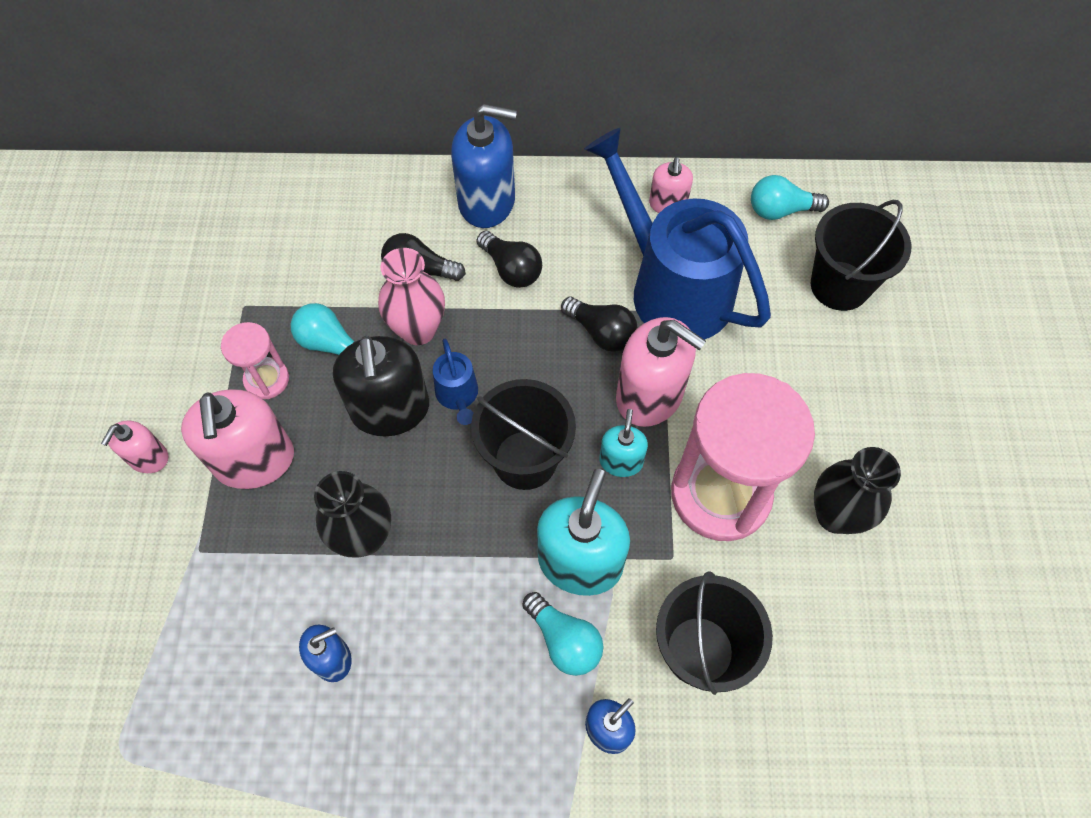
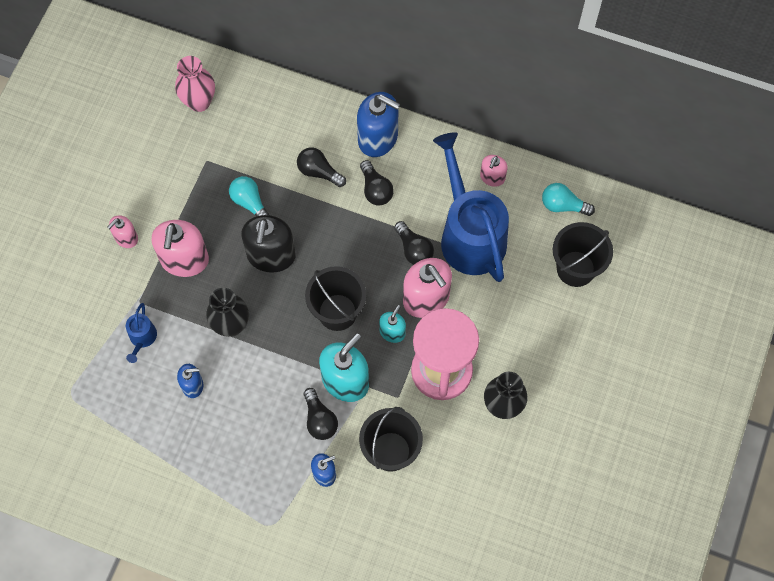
camera: 20 degrees right, 5 degrees up
pink hourglass [221,322,289,399] -> none
pink vase [378,248,445,345] -> pink vase moved to [175,56,215,112]
blue watering can [433,339,478,425] -> blue watering can moved to [126,303,157,363]
turquoise light bulb [522,592,603,676] -> black light bulb [304,388,338,440]

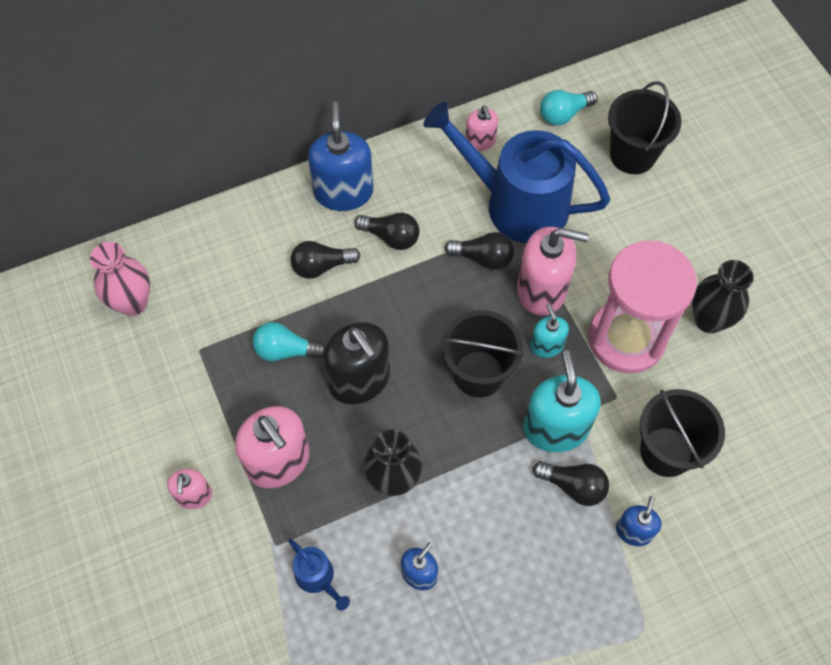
camera: 45 degrees left, 5 degrees down
blue soap dispenser [357,92,400,157] -> blue soap dispenser turned 75 degrees counterclockwise [308,102,374,211]

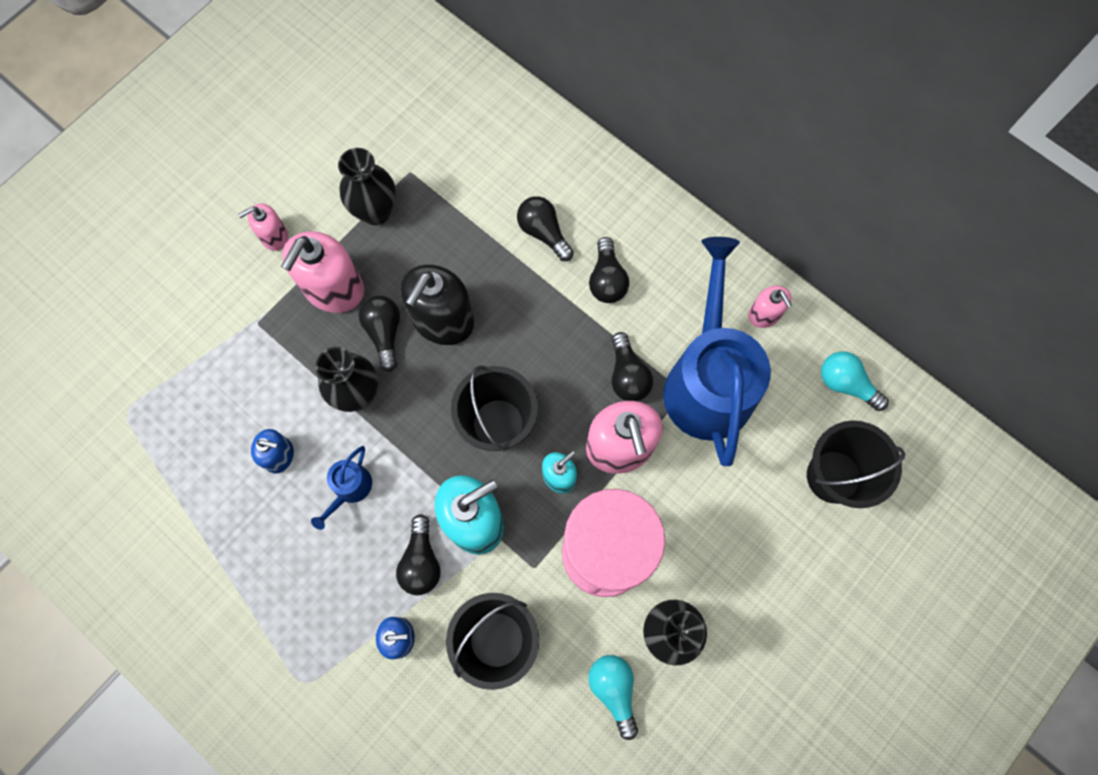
camera: 65 degrees right, 10 degrees up
pink vase [90,242,150,316] -> none
turquoise light bulb [253,322,325,361] -> turquoise light bulb moved to [589,655,638,740]
blue watering can [288,538,350,611] -> blue watering can moved to [311,446,372,530]
blue soap dispenser [308,102,374,211] -> none
pink soap dispenser [466,106,498,151] -> pink soap dispenser turned 75 degrees counterclockwise [748,286,792,328]
none -> black vase [338,148,396,225]
none -> black light bulb [359,295,400,372]

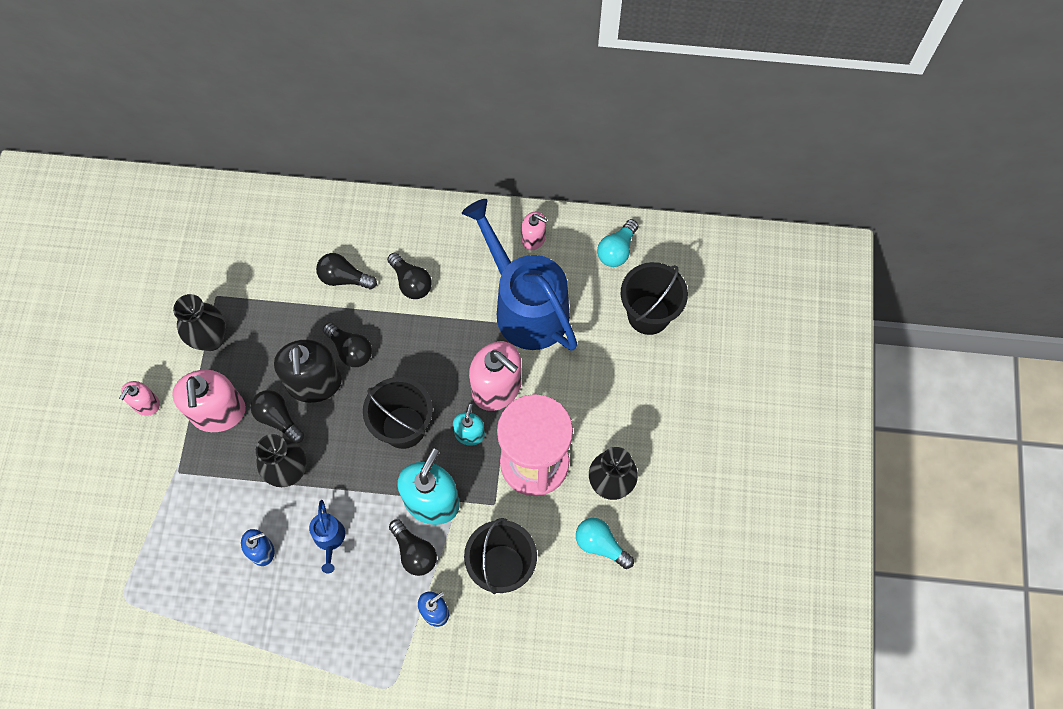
camera: 35 degrees left, 5 degrees down
black light bulb [612,332,653,401] -> black light bulb moved to [323,322,372,367]
turquoise light bulb [821,351,889,411] -> turquoise light bulb turned 60 degrees counterclockwise [597,219,638,267]

